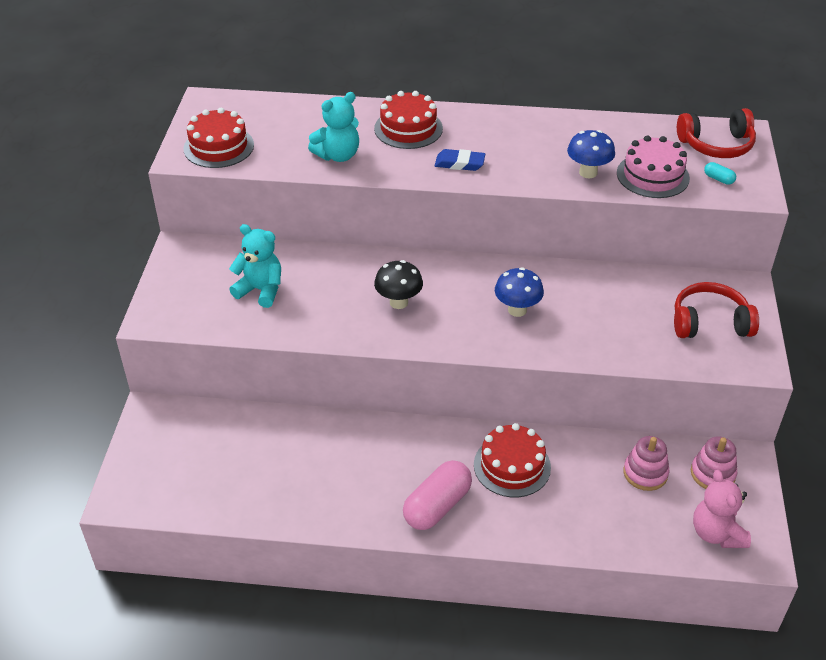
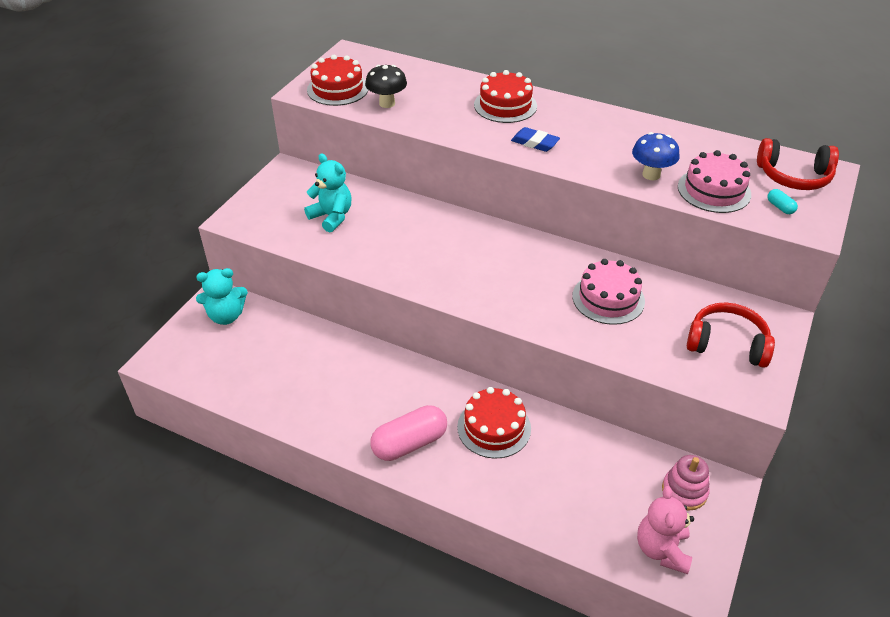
camera: 20 degrees right, 0 degrees up
turquoise teddy bear [308,92,359,162] -> turquoise teddy bear moved to [196,268,248,325]
black mushroom [374,260,423,309] -> black mushroom moved to [365,65,407,108]
blue mushroom [495,267,544,317] -> none
pink stacking toy [623,436,669,491] -> none
none -> pink cake [572,259,645,325]

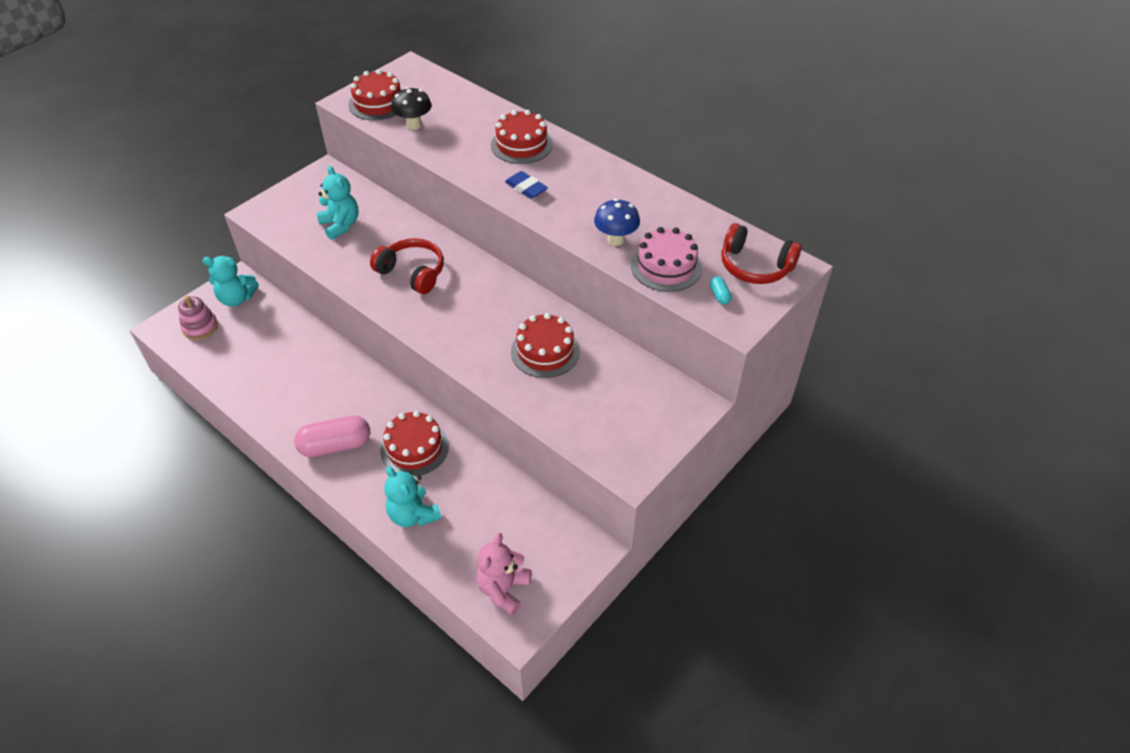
camera: 15 degrees right, 5 degrees up
pink cake [572,259,645,325] -> red cake [511,313,580,378]
pink stacking toy [662,455,710,511] -> pink stacking toy moved to [178,296,218,340]
red headphones [687,303,775,368] -> red headphones moved to [370,238,444,294]
none -> turquoise teddy bear [384,466,441,527]

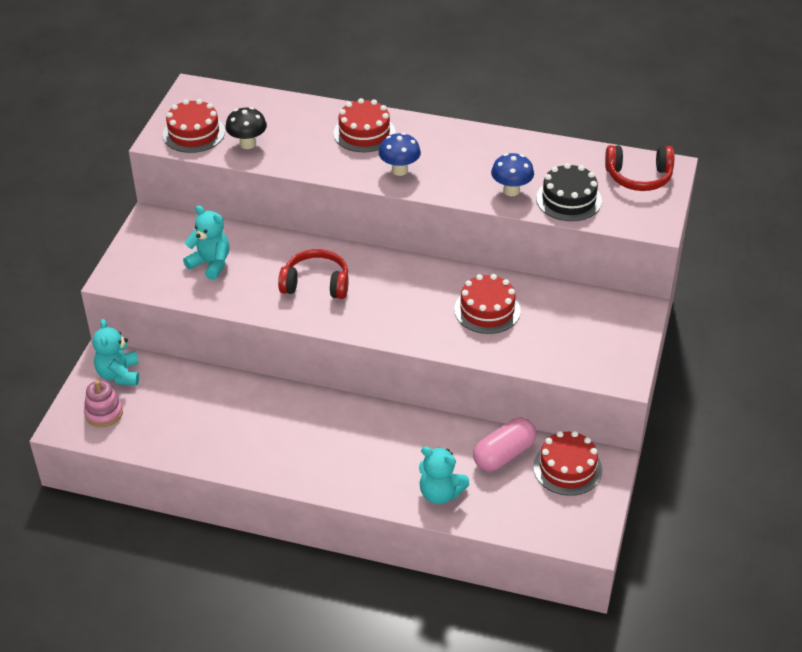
camera: 25 degrees left, 5 degrees down
turquoise teddy bear [203,256,259,307] -> turquoise teddy bear turned 105 degrees clockwise [93,319,139,386]
pink capsule [294,415,370,457] -> pink capsule moved to [473,417,536,471]
red cake [380,411,449,476] -> red cake moved to [533,431,602,496]
pink teddy bear [476,533,531,615] -> none
blue eraser [505,171,548,199] -> blue mushroom [379,133,421,176]
pink cake [631,227,702,292] -> black cake [536,163,602,221]
turquoise capsule [710,276,732,304] -> none

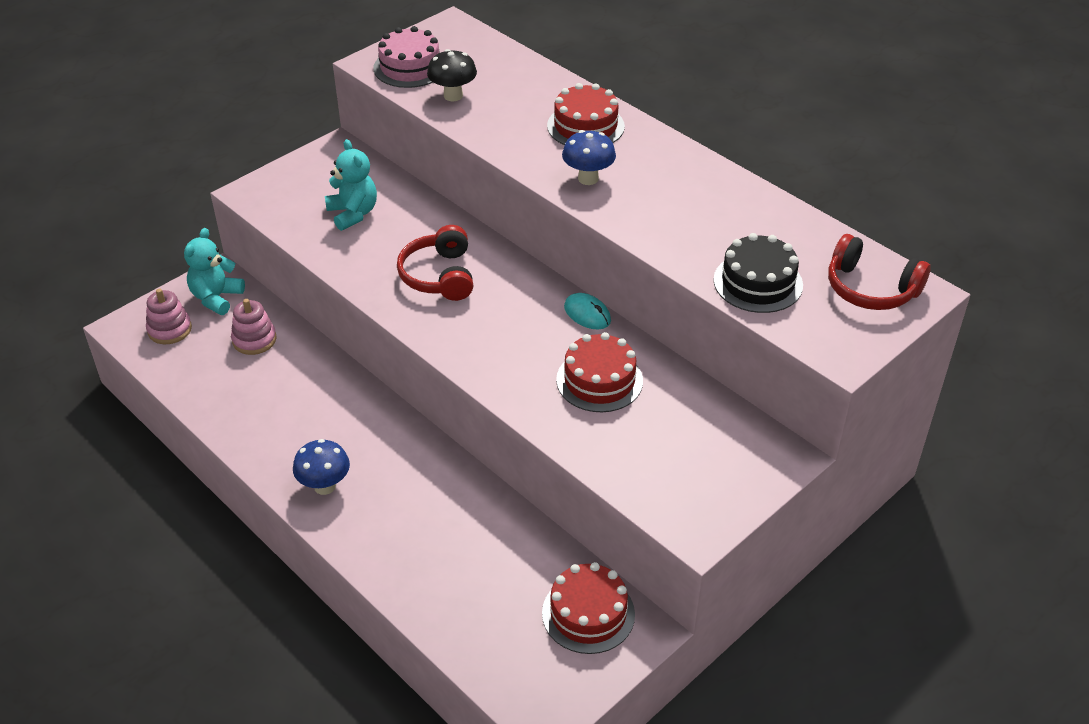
camera: 30 degrees right, 0 degrees up
red cake [163,99,225,153] -> pink cake [374,26,440,88]
red headphones [278,249,349,299] -> red headphones turned 135 degrees counterclockwise [397,225,473,301]
turquoise teddy bear [419,446,469,504] -> none
pink capsule [473,417,536,471] -> none
blue mushroom [491,153,534,196] -> blue mushroom moved to [293,439,350,495]
none -> pink stacking toy [231,299,277,355]
none -> turquoise mouse [564,293,611,330]

